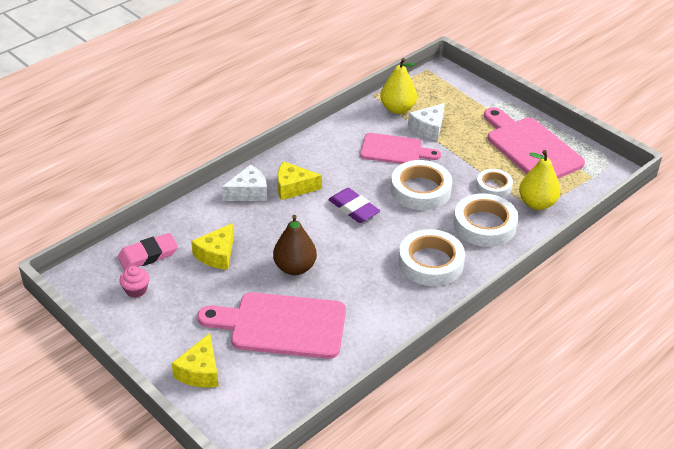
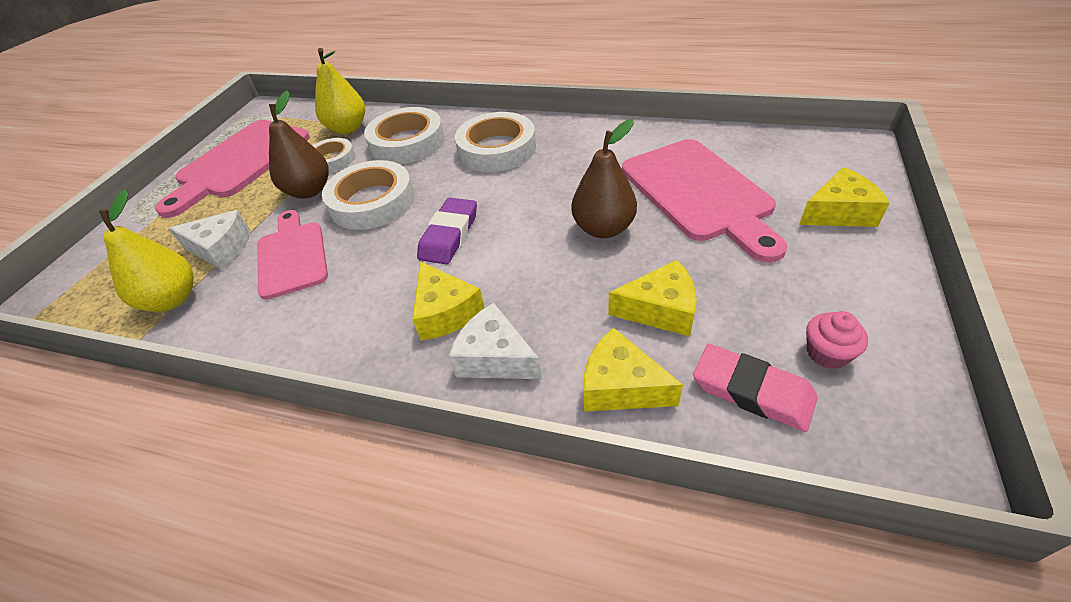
camera: 115 degrees left, 5 degrees up
none -> brown pear [269,91,329,199]
none -> yellow cheese [583,328,683,411]

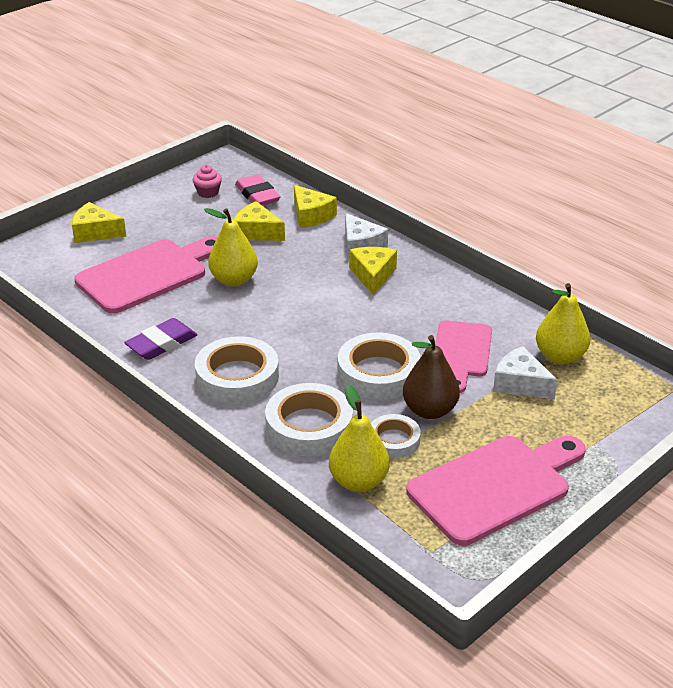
camera: 155 degrees left, 10 degrees down
purple eraser [417,198,477,264] -> purple eraser moved to [124,318,197,360]
brown pear [571,119,637,238] -> yellow pear [204,208,258,286]
pink cutting board [622,139,787,263] -> pink cutting board turned 45 degrees clockwise [74,236,217,314]

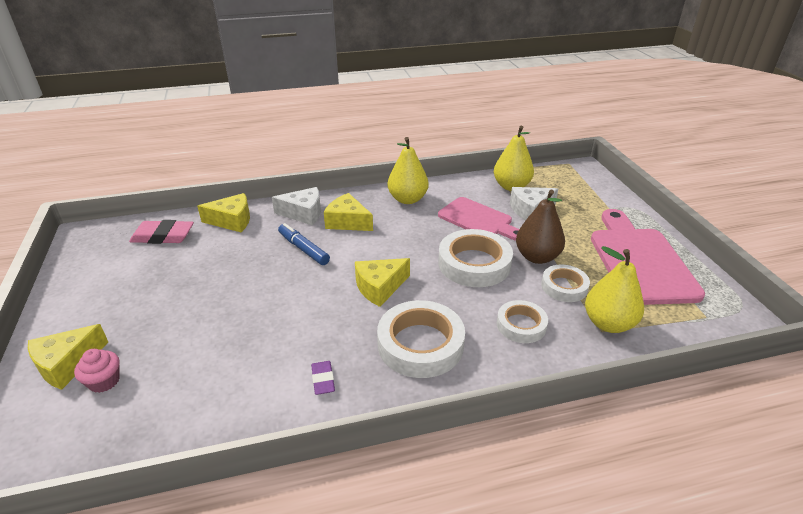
camera: 60 degrees left, 0 degrees up
pink cutting board [74,236,217,314] -> none
purple eraser [124,318,197,360] -> purple eraser [311,361,335,395], size x0.56
pink cupcake [193,165,222,198] -> pink cupcake moved to [74,349,120,393]
yellow pear [204,208,258,286] -> yellow pear moved to [388,137,428,204]
yellow cheese [234,201,285,241] -> yellow cheese moved to [355,258,410,307]
white tape [265,383,353,456] -> white tape [497,300,548,343], size x0.59
none -> blue marker [278,223,330,265]

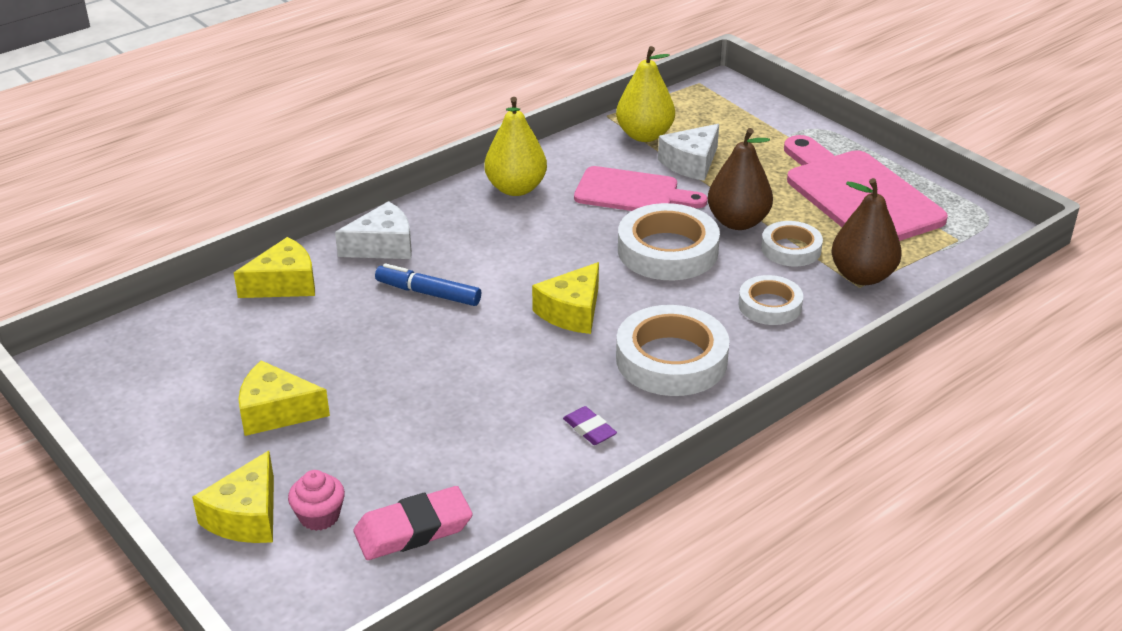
camera: 25 degrees left, 0 degrees up
pink eraser [129,220,194,244] -> pink eraser moved to [354,486,473,560]
yellow cheese [324,193,373,231] -> yellow cheese moved to [238,360,330,436]
yellow pear [585,246,644,333] -> brown pear [831,178,902,285]

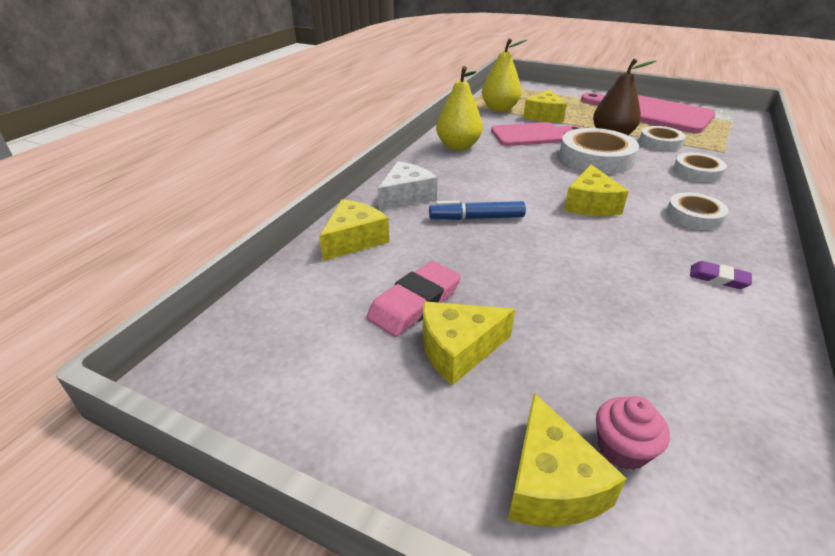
camera: 25 degrees left, 0 degrees up
pink eraser [354,486,473,560] -> pink eraser moved to [366,261,461,337]
white tape [616,305,730,396] -> white tape [666,192,729,230], size x0.59
white cheese [658,124,719,181] -> yellow cheese [523,89,567,122]
brown pear [831,178,902,285] -> none

